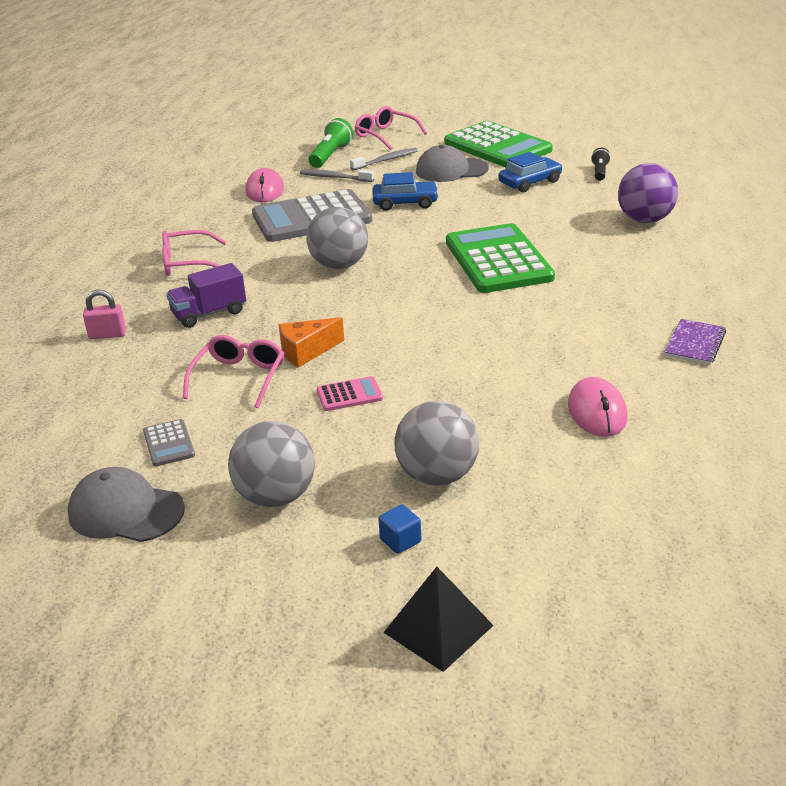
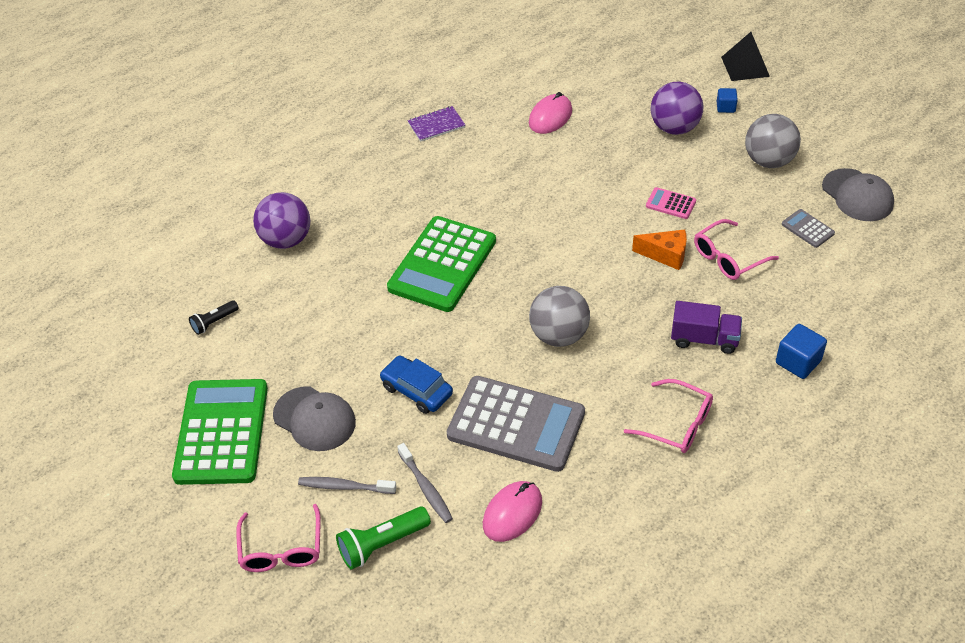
camera: 140 degrees left, 15 degrees up
pink padlock [83,290,126,340] -> blue cube [776,324,827,379]
grey calculator [143,419,195,466] -> grey calculator turned 60 degrees counterclockwise [782,209,835,248]
grey ball [394,401,479,486] -> purple ball [651,82,704,135]
blue car [498,152,562,192] -> none

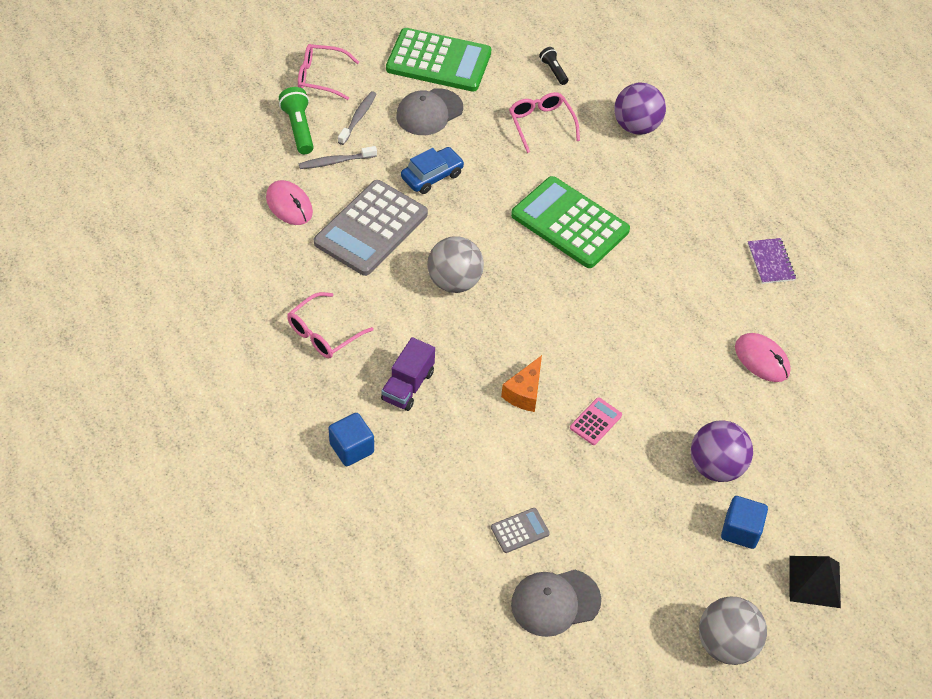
camera: 100 degrees right, 5 degrees up
pink glasses [694,219,779,280] -> pink glasses moved to [509,92,580,153]
blue cube [717,88,738,113] -> blue cube [721,496,768,549], size x1.61
grey ball [745,114,801,168] -> grey ball moved to [699,597,767,665]

